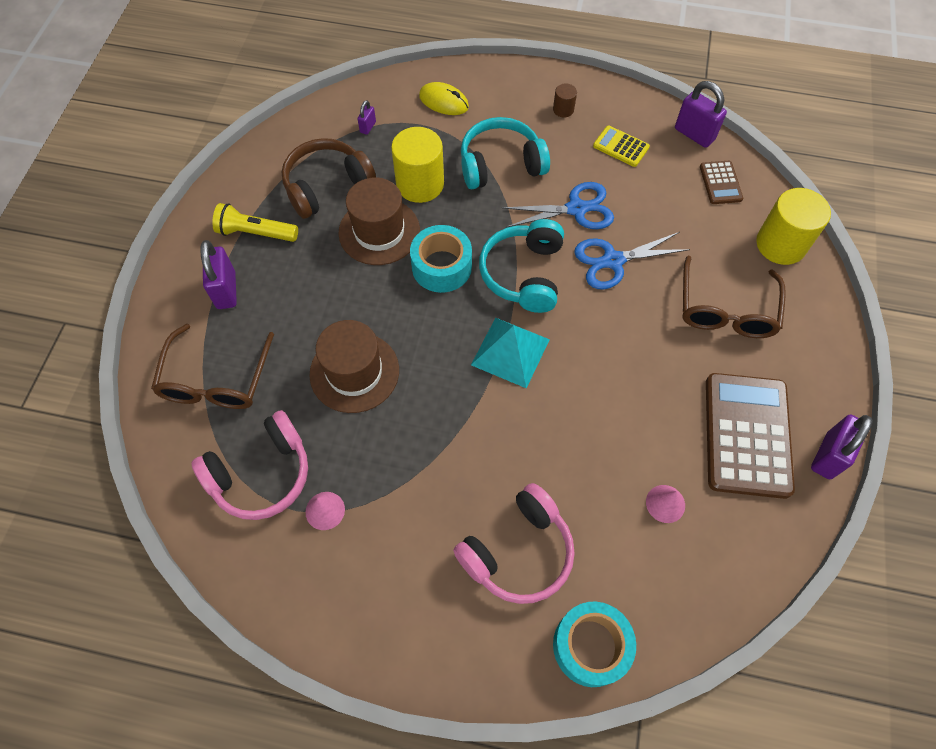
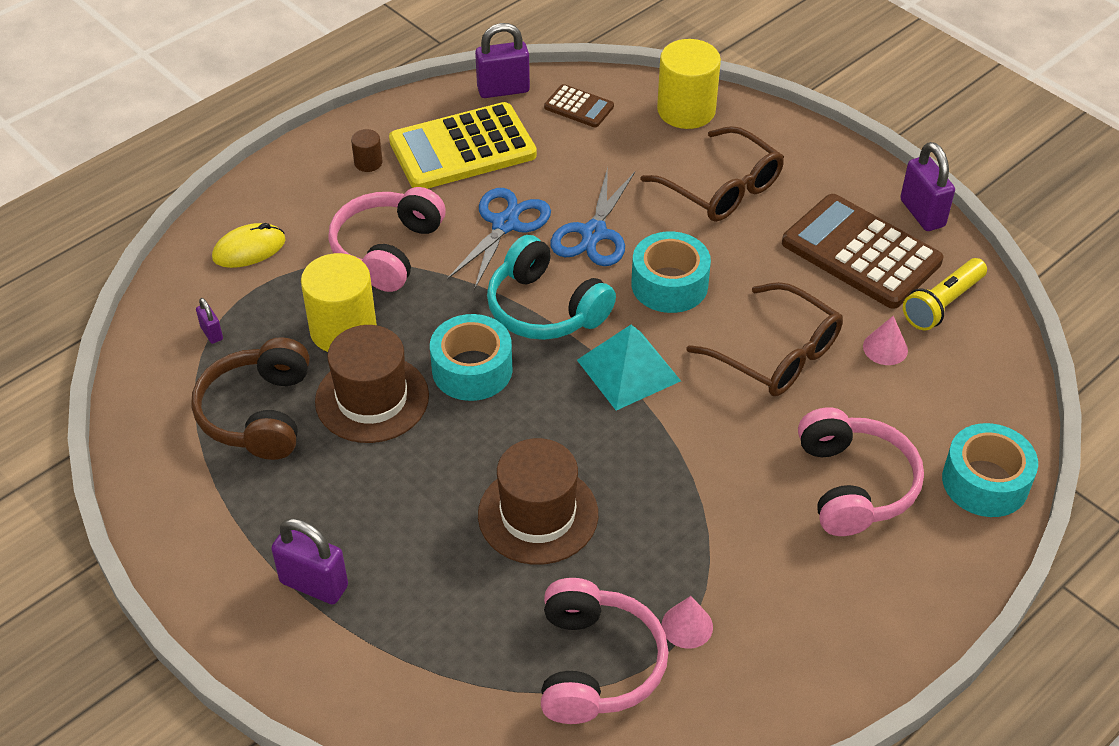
camera: 55 degrees left, 15 degrees down
brown glasses [151,324,274,409] -> brown glasses moved to [687,282,843,396]
yellow flashlight [212,203,298,242] -> yellow flashlight moved to [903,258,987,331]
turquoise headphones [461,117,550,189] -> pink headphones [328,187,446,292]
yellow calculator [593,126,650,167] -> yellow calculator [389,102,537,189], size x2.08
none -> turquoise tape [631,232,711,313]

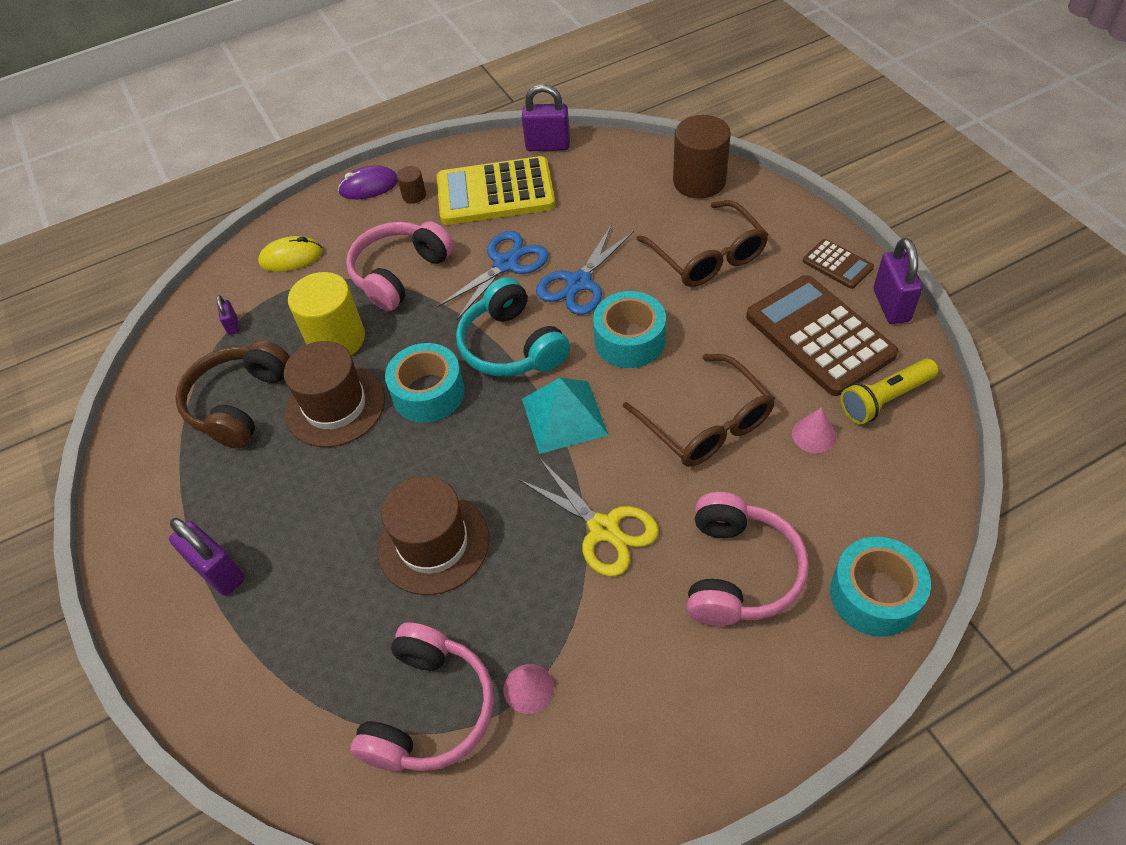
camera: 20 degrees right, 5 degrees up
brown calculator [544,84,614,127] -> brown calculator moved to [803,239,874,289]
yellow cylinder [657,39,721,129] -> brown cylinder [673,115,731,199]
none -> purple mouse [338,165,398,199]
none -> yellow scissors [518,459,659,576]

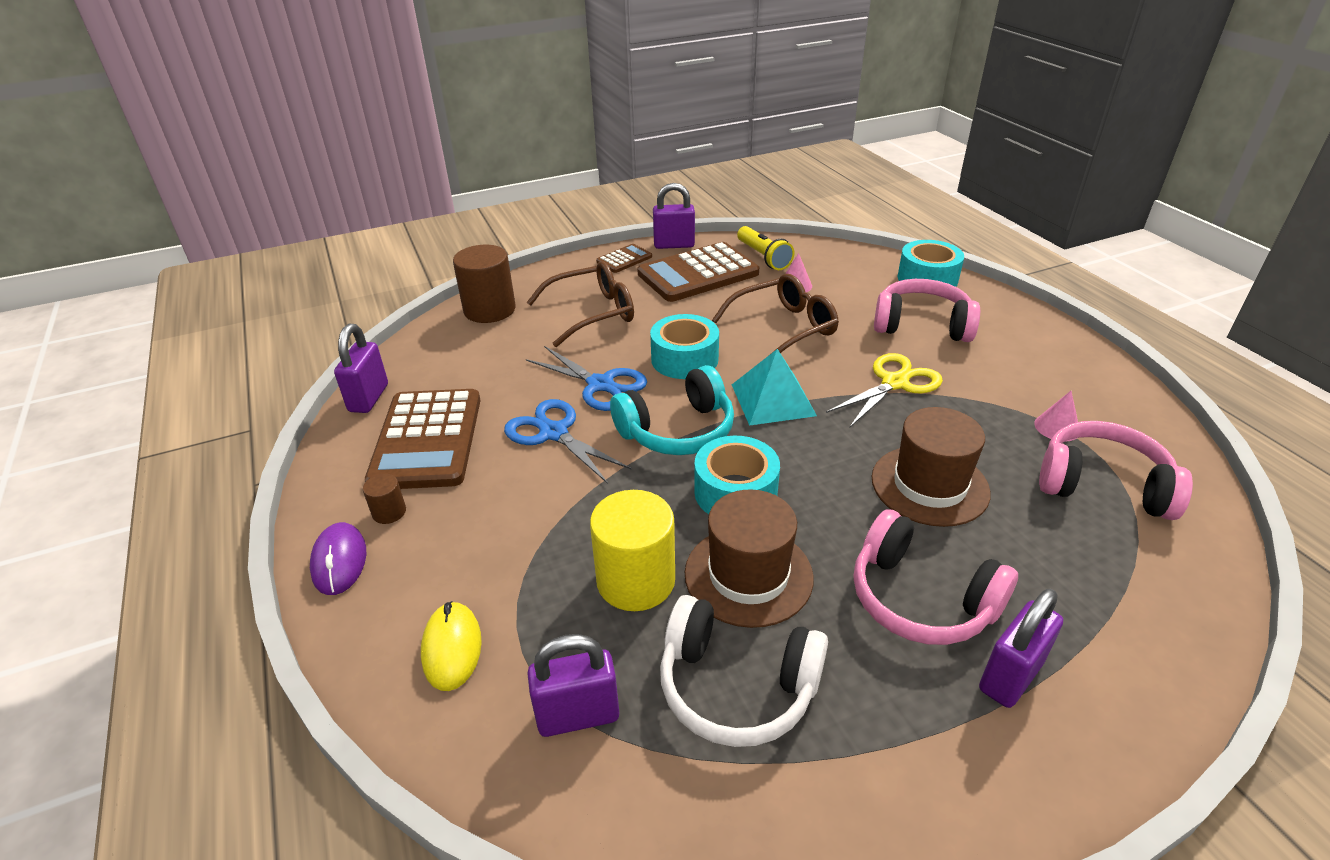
camera: 90 degrees left, 15 degrees down
brown headphones [175,340,290,448] -> white headphones [660,595,828,747]
purple padlock [216,295,239,335] -> purple padlock [527,634,619,737], size x1.97
pink headphones [346,221,454,311] -> pink headphones moved to [854,509,1018,645]
yellow calculator [437,156,555,225] -> brown calculator [365,389,480,489]

